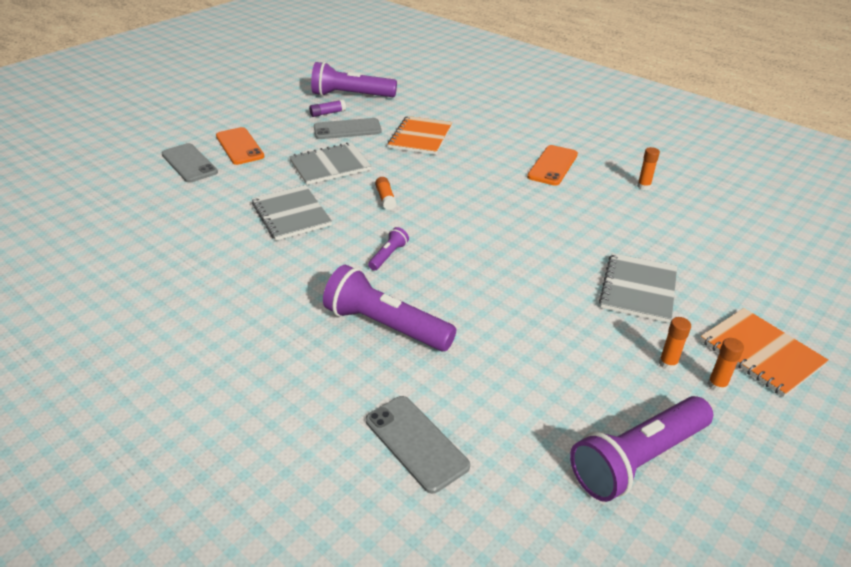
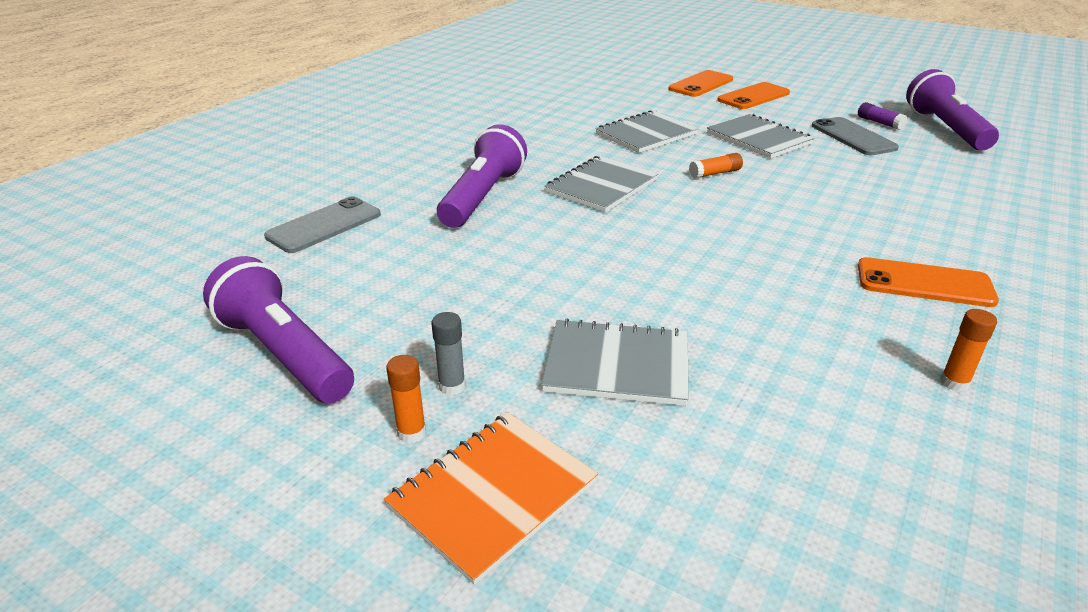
camera: 80 degrees right, 5 degrees down
grey phone [162,143,218,183] -> orange phone [668,70,733,97]
purple flashlight [368,227,409,271] -> grey notebook [545,156,658,212]
orange notebook [388,116,452,155] -> none
orange glue stick [659,317,691,371] -> grey glue stick [431,312,466,395]

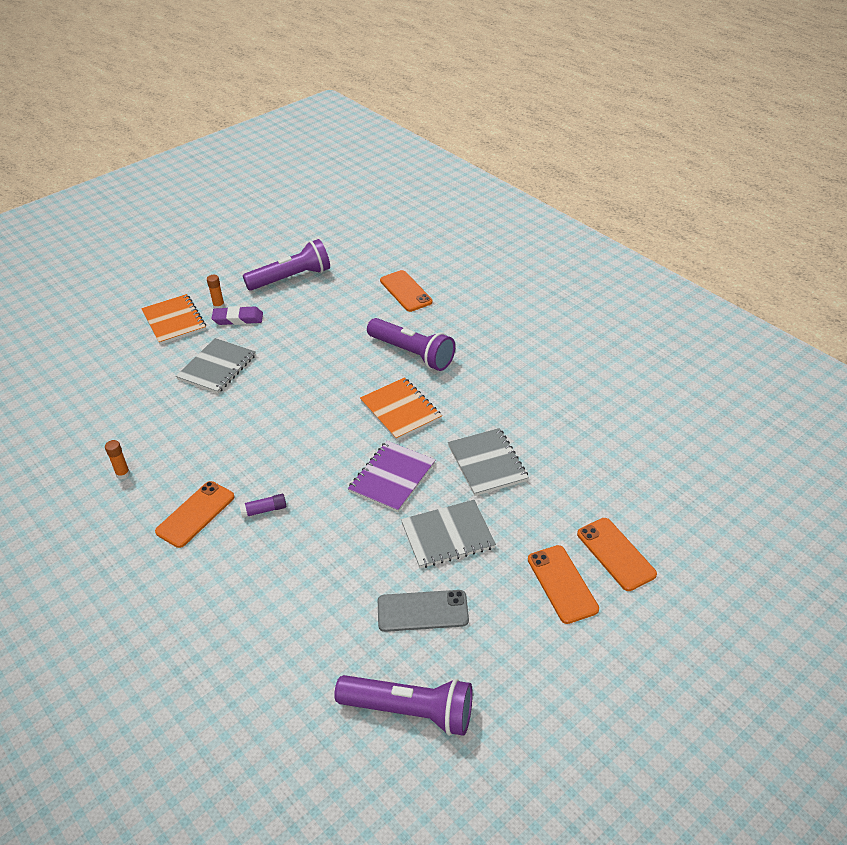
camera: 110 degrees right, 10 degrees up
grey phone [264,196,381,253] -> orange phone [380,270,433,312]
grey glue stick [431,312,466,395] -> purple eraser [212,306,263,325]
grey notebook [545,156,658,212] -> orange notebook [360,377,442,441]
orange glue stick [689,153,743,179] -> purple notebook [348,441,435,512]
purple glue stick [858,102,907,130] -> purple glue stick moved to [239,494,286,518]

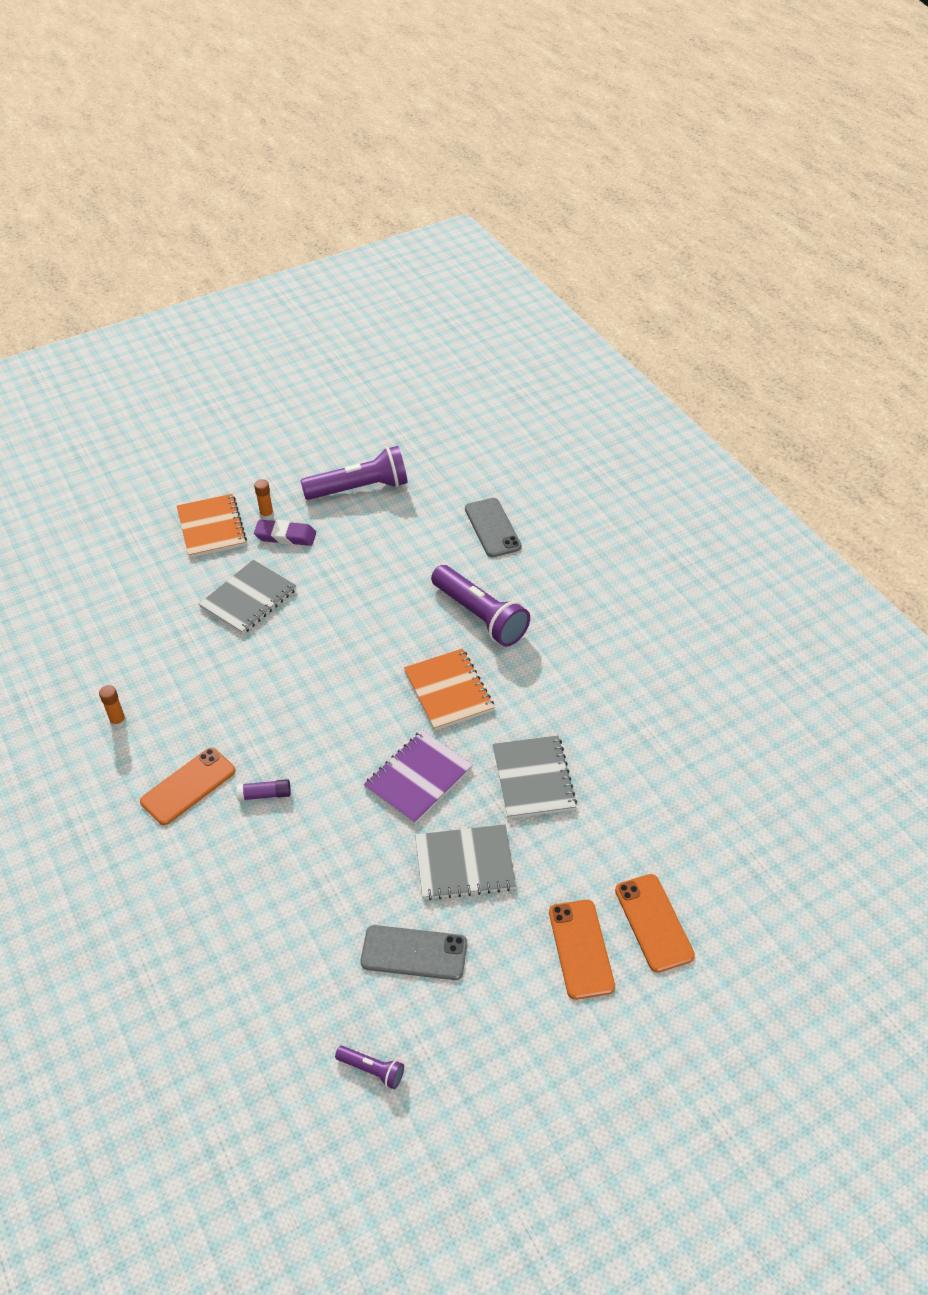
camera: 10 degrees right, 5 degrees up
purple flashlight [334,675,473,736] -> purple flashlight [335,1046,404,1089], size x0.46
orange phone [380,270,433,312] -> grey phone [465,498,522,557]

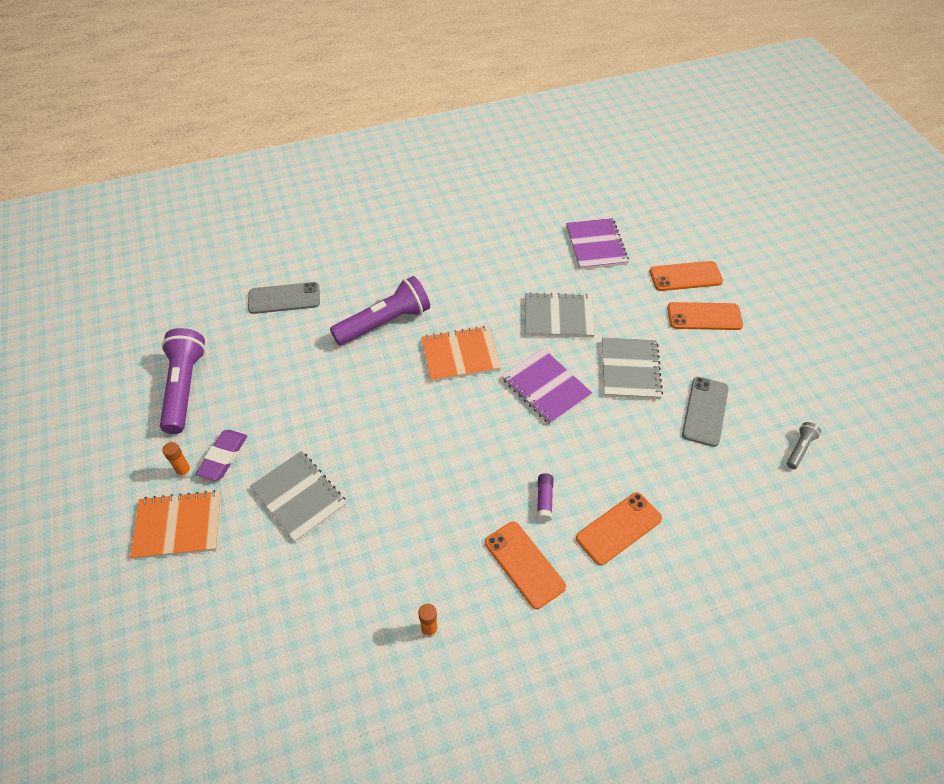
camera: 80 degrees left, 5 degrees up
purple flashlight [335,1046,404,1089] -> grey flashlight [787,422,821,469]
none -> purple notebook [566,218,629,270]
none -> orange phone [576,492,662,565]

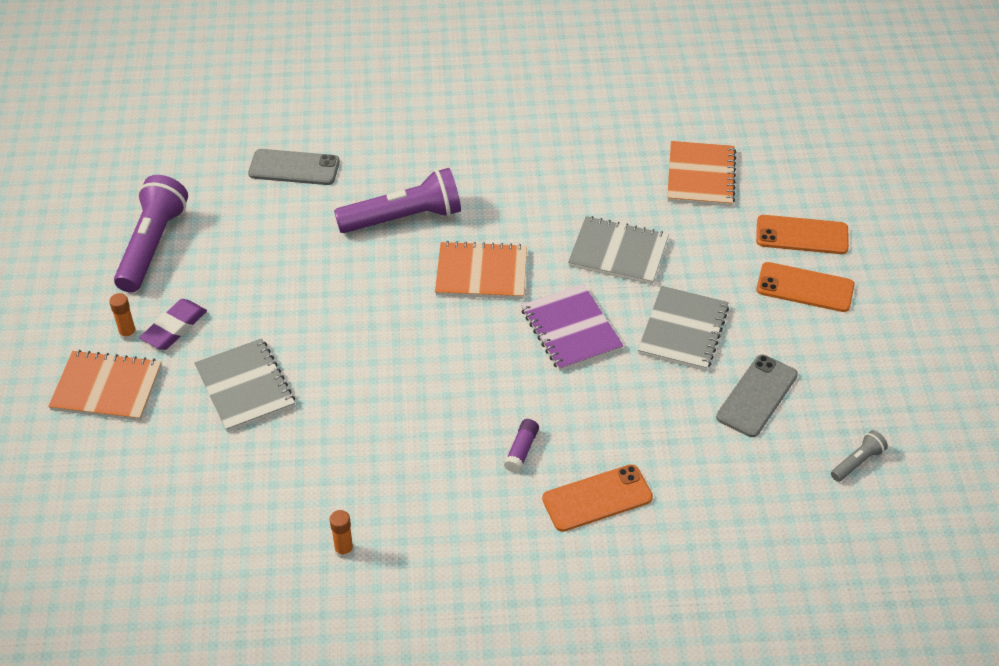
camera: 15 degrees right, 5 degrees down
orange phone [485,521,566,609] -> none
purple notebook [566,218,629,270] -> orange notebook [667,141,736,207]

